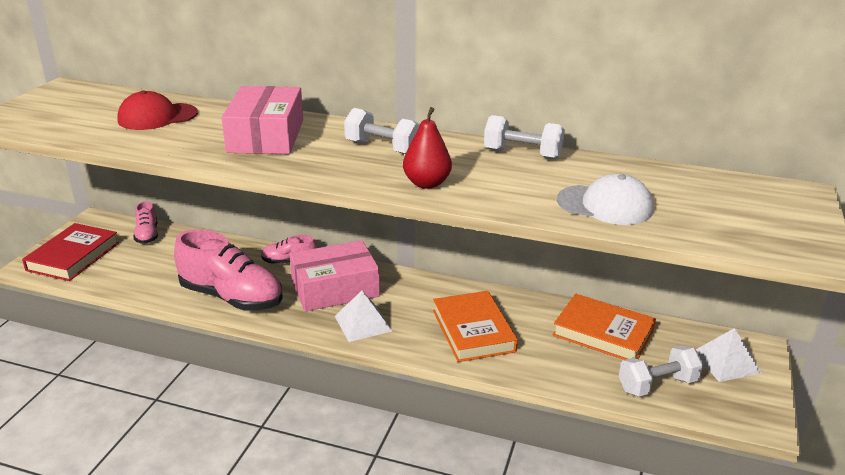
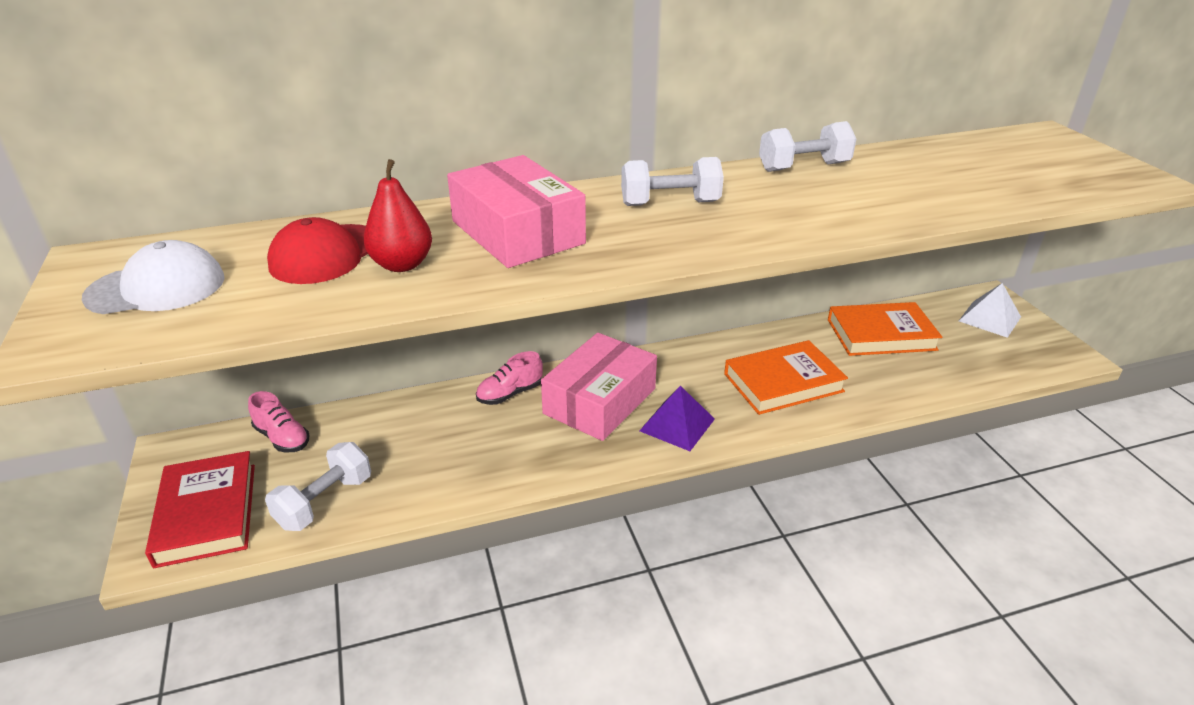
camera: 35 degrees left, 5 degrees up
pink shoe [174,229,283,311] -> none
white pyramid [335,291,392,342] -> purple pyramid [640,385,715,451]
red pear [403,107,452,189] -> red pear moved to [363,159,432,272]
orange book [433,291,518,362] -> orange book turned 60 degrees counterclockwise [724,340,848,415]
white cap [557,173,653,225] -> white cap moved to [82,240,225,314]
white dumbbell [619,346,703,397] -> white dumbbell moved to [265,442,371,531]

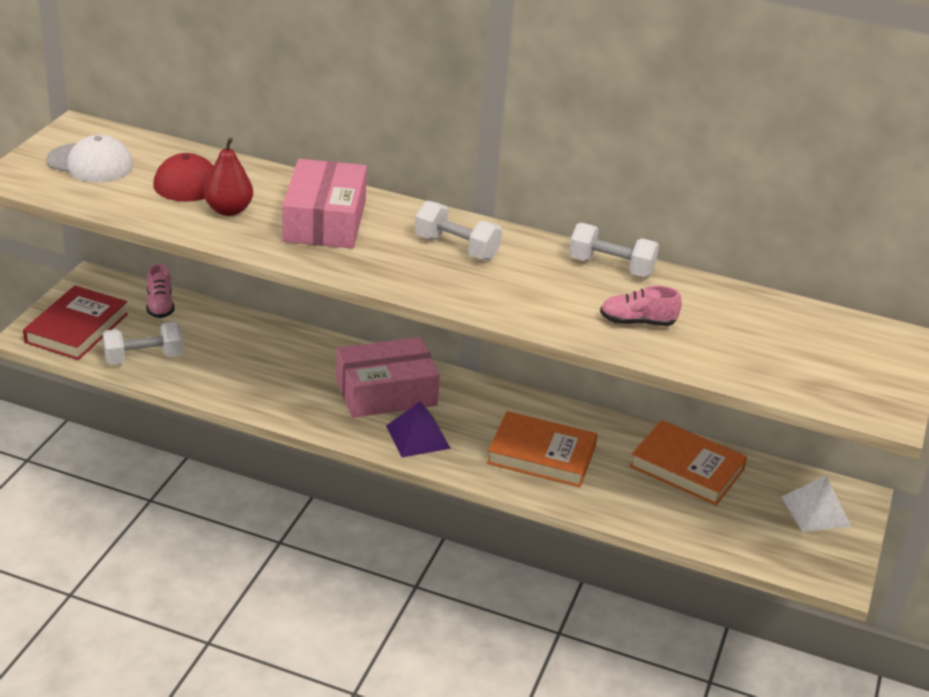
camera: 35 degrees right, 0 degrees up
pink shoe [476,351,543,405] -> pink shoe moved to [600,286,682,326]

